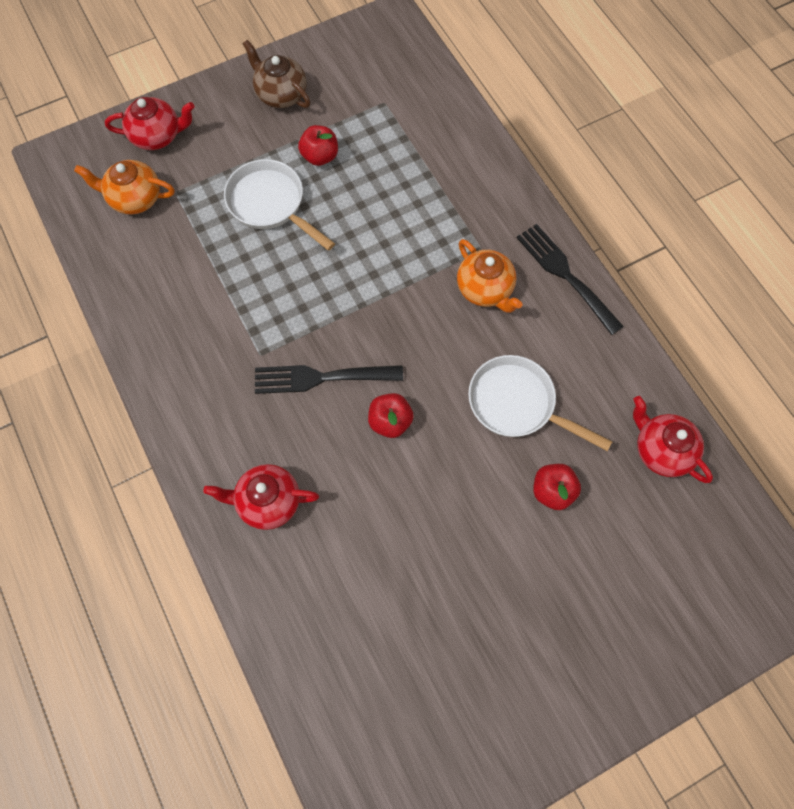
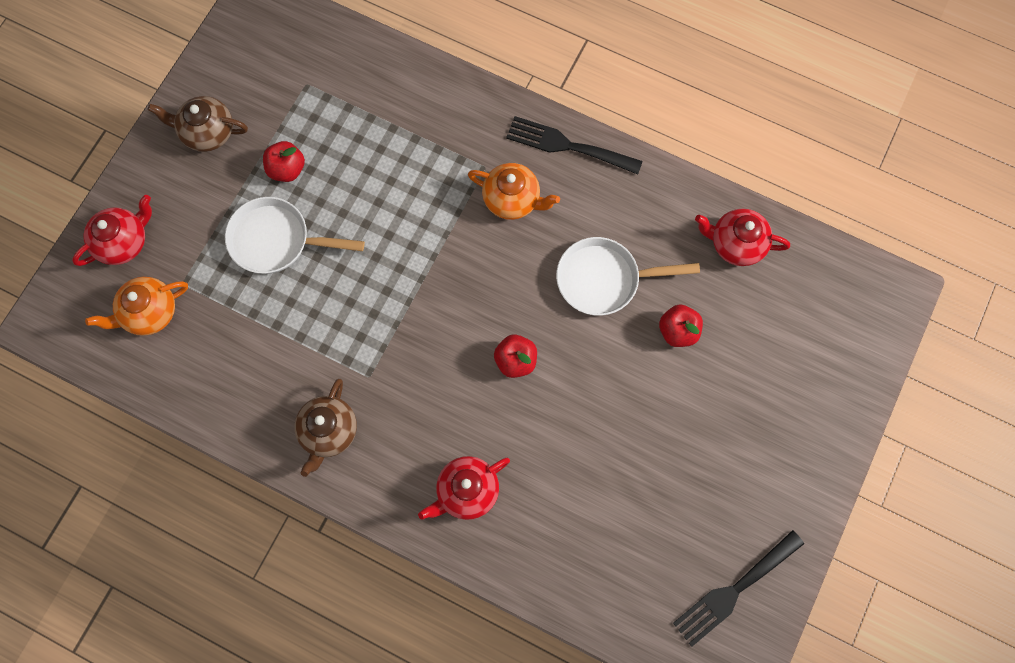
camera: 35 degrees left, 5 degrees up
black fork [255,365,403,394] -> black fork moved to [673,530,804,647]
none -> brown teapot [294,379,357,477]

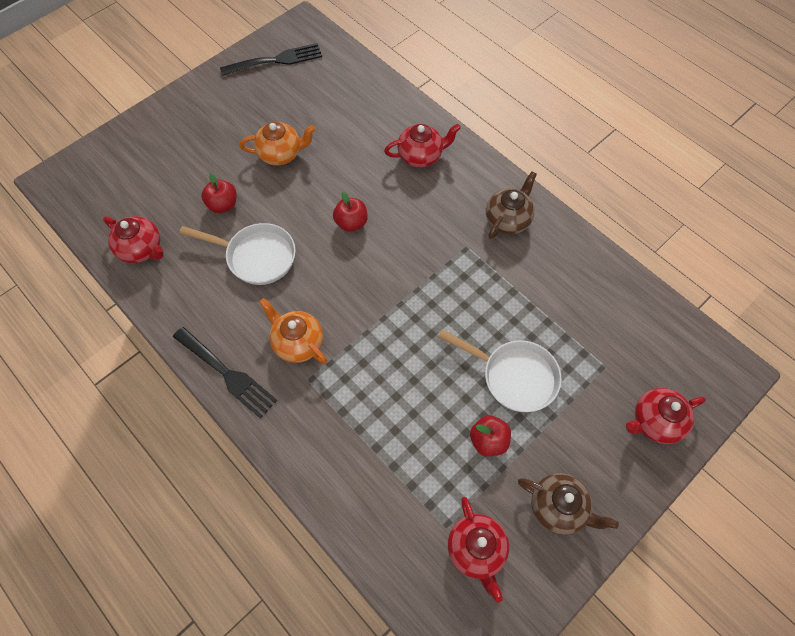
camera: 160 degrees left, 10 degrees down
orange teapot [85,277,188,336] -> orange teapot moved to [239,122,316,165]
none -> red teapot [448,497,509,603]

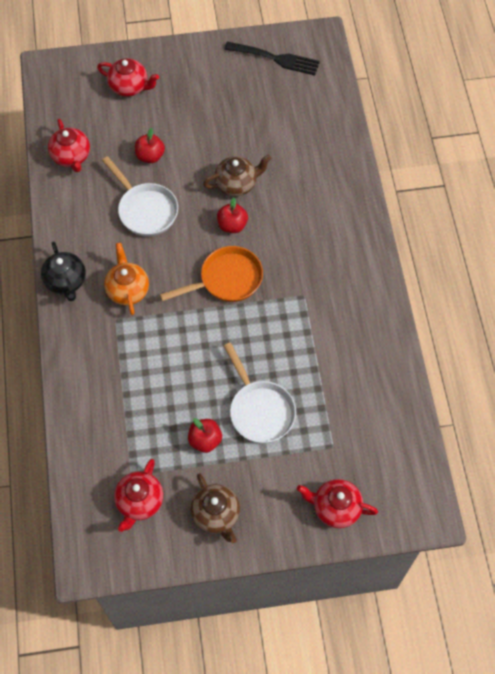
camera: 35 degrees right, 0 degrees up
black fork [173,327,277,419] -> black teapot [41,241,86,301]
orange teapot [239,122,316,165] -> none
red teapot [384,124,461,168] -> red teapot moved to [97,59,159,97]
brown teapot [486,171,537,239] -> brown teapot moved to [203,155,271,196]
none -> orange pan [160,246,263,302]

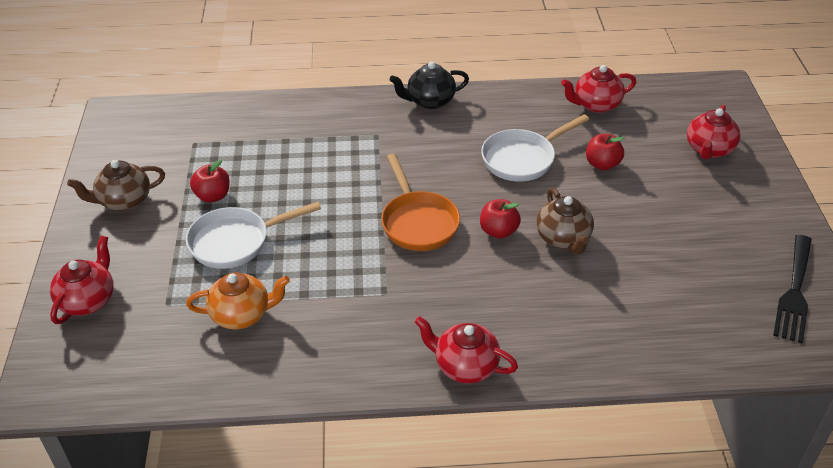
camera: 95 degrees right, 20 degrees down
orange teapot [104,242,149,315] -> orange teapot moved to [186,273,290,329]
red teapot [114,459,163,532] -> red teapot moved to [415,316,518,384]

